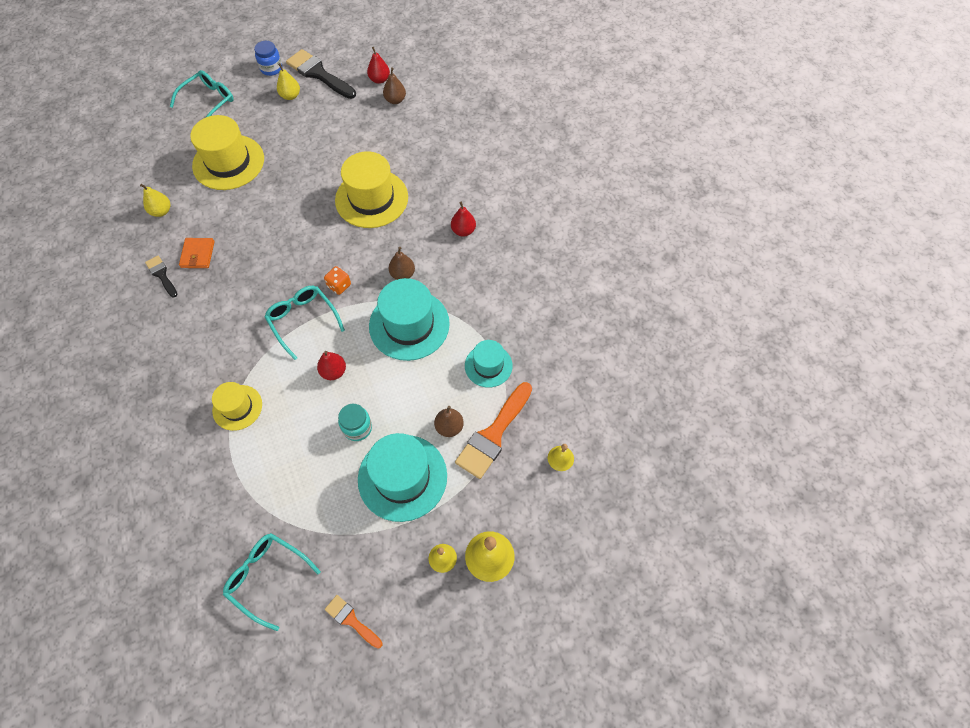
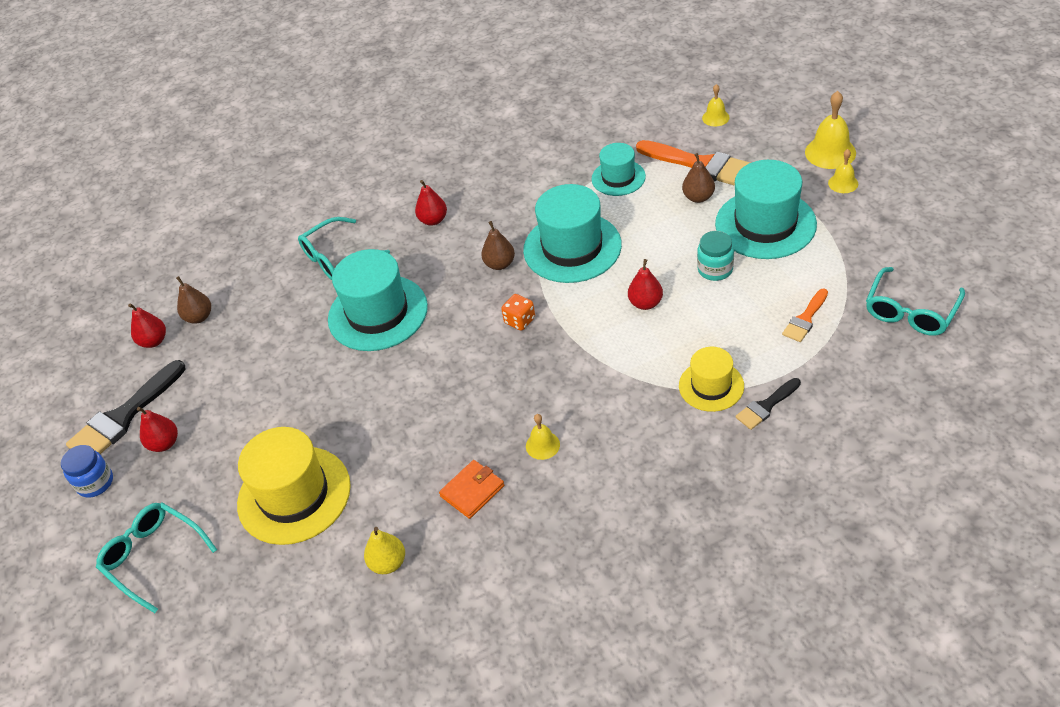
camera: 85 degrees left, 15 degrees down
black brush [145,255,178,298] -> black brush moved to [736,378,801,430]
orange wallet [179,238,214,268] -> orange wallet turned 45 degrees counterclockwise [439,460,504,519]
turquoise glasses [264,286,345,360] -> turquoise glasses moved to [298,217,390,280]
yellow pear [277,63,300,100] -> red pear [137,407,178,452]
orange brush [325,595,382,649] -> orange brush moved to [782,289,828,342]
yellow hat [335,151,408,228] -> turquoise hat [328,249,428,351]
none -> yellow bell [526,414,560,460]

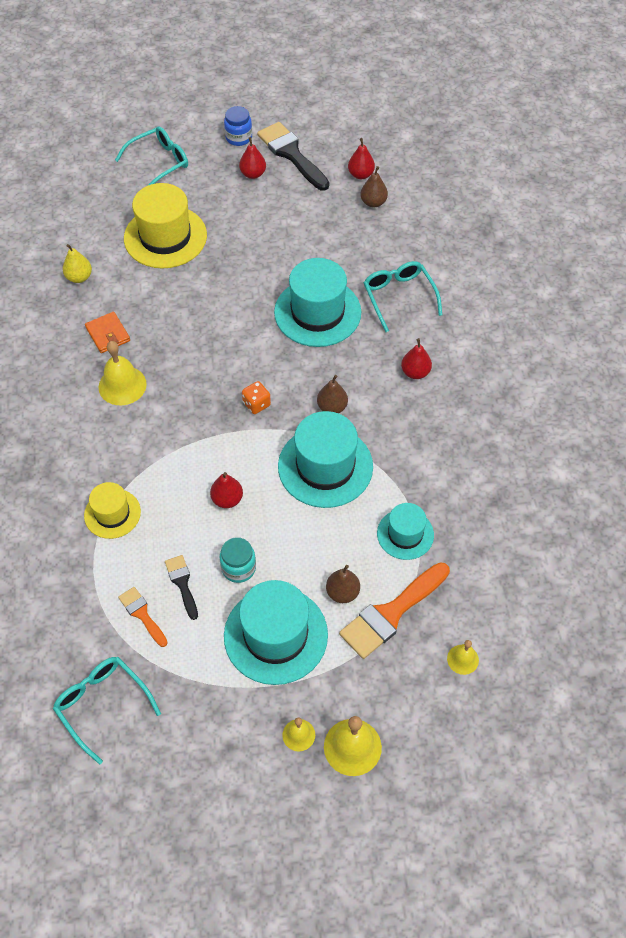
camera: 100 degrees right, 10 degrees up
yellow bell [526,414,560,460] -> yellow bell [99,341,147,405], size x1.75
black brush [736,378,801,430] -> black brush moved to [165,555,198,620]

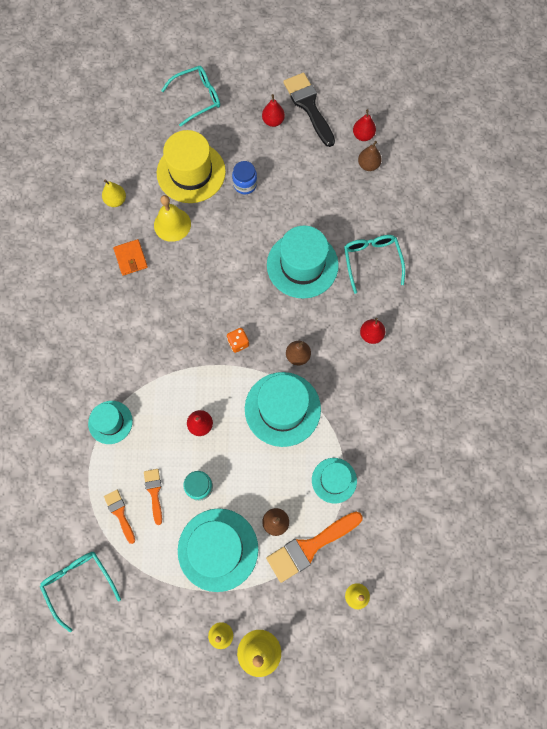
camera: 10 degrees right, 15 degrees up
yellow hat [84,482,141,539] -> turquoise hat [88,401,133,444]
yellow bell [99,341,147,405] -> yellow bell moved to [154,195,191,242]
black brush [165,555,198,620] -> orange brush [144,469,162,525]
blue jar [224,106,252,146] -> blue jar moved to [232,161,257,194]

